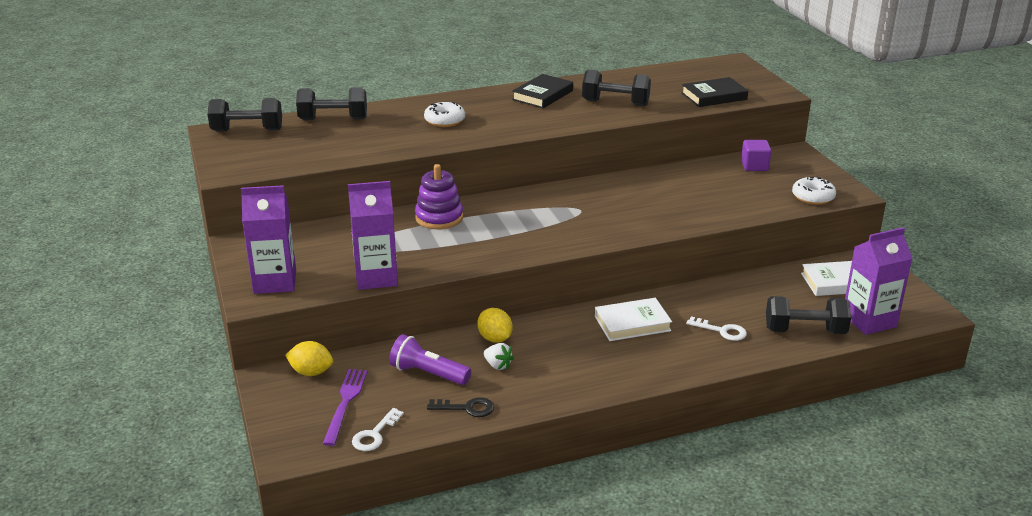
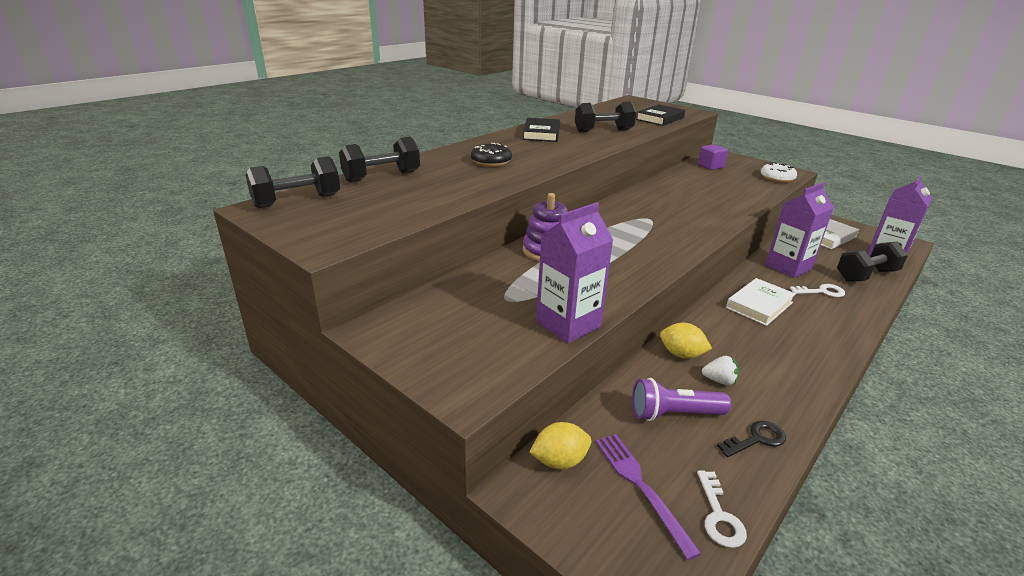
camera: 30 degrees left, 0 degrees up
purple carton [241,185,296,294] -> purple carton moved to [765,183,834,278]
white donut [424,102,465,127] -> black donut [471,143,512,167]

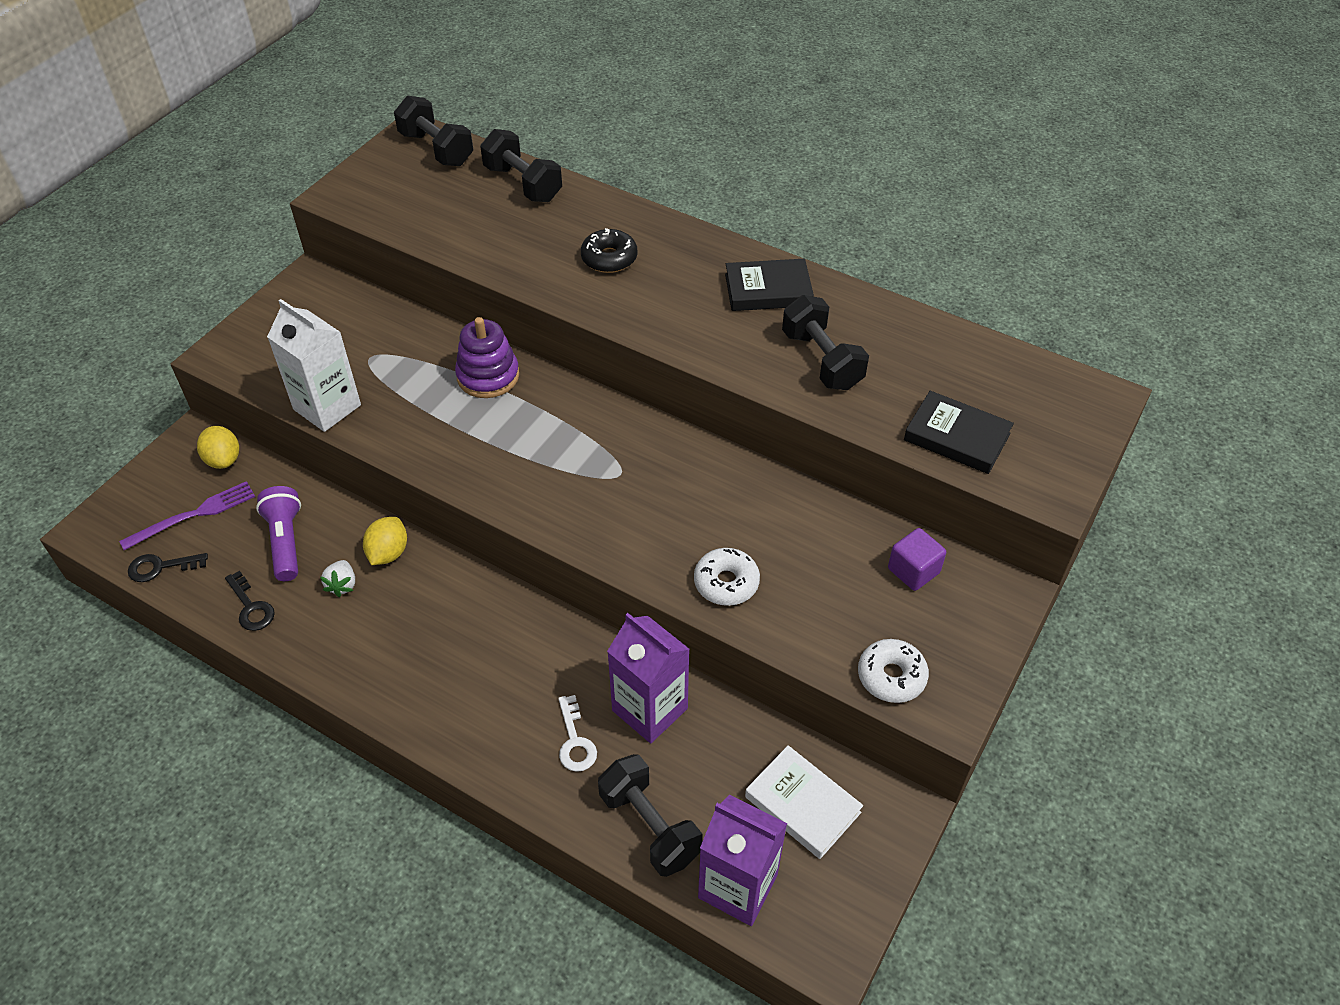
camera: 80 degrees right, 20 degrees up
purple carton [536,202,613,343] -> white carton [267,299,361,432]
white key [697,470,747,548] -> black key [128,553,208,582]
white book [726,278,796,326] -> none
none -> white donut [694,548,760,606]

